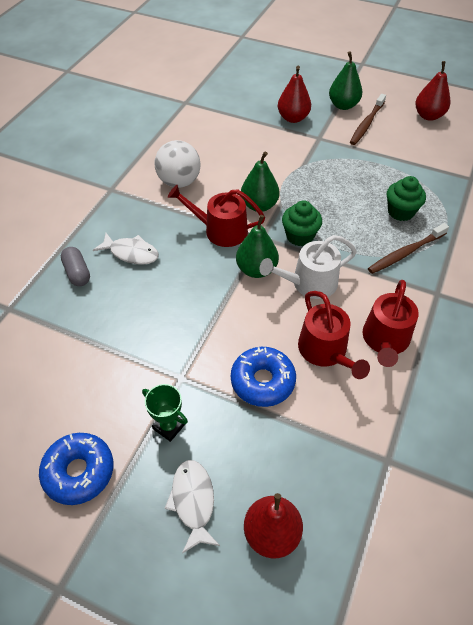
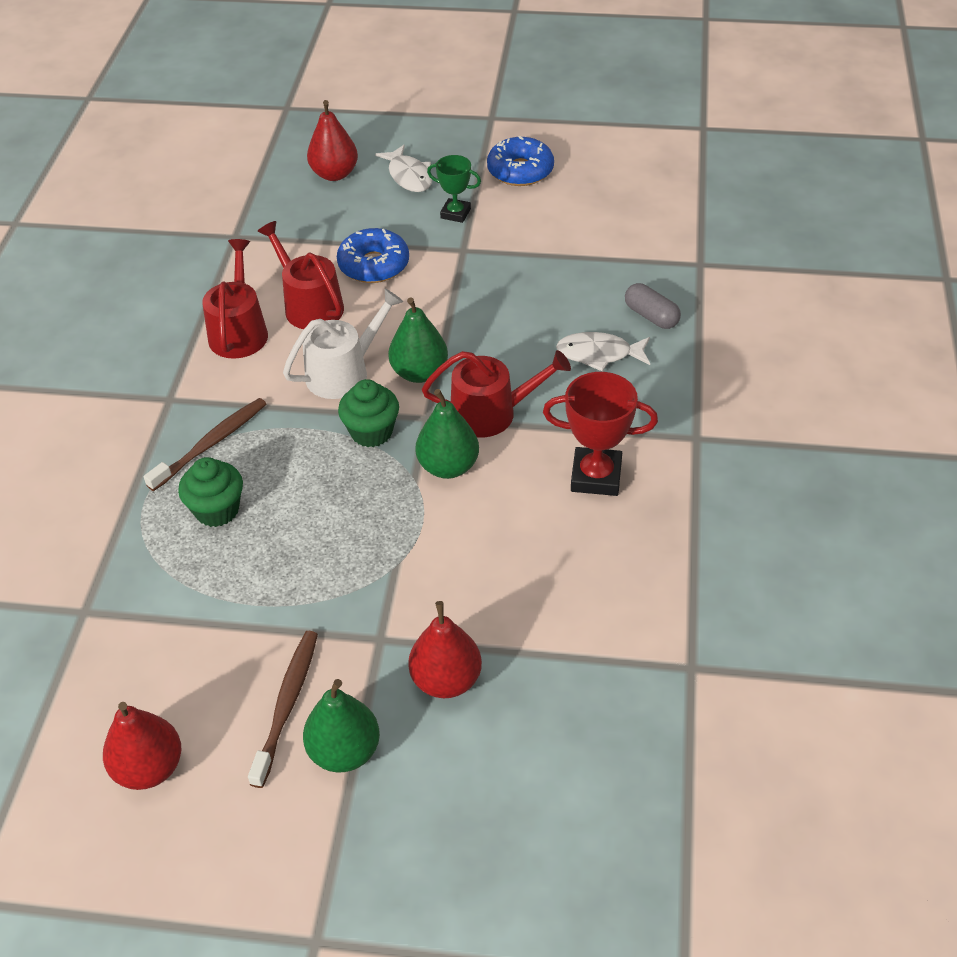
camera: 165 degrees right, 5 degrees down
white ball [155,140,201,188] -> red trophy [543,372,658,496]

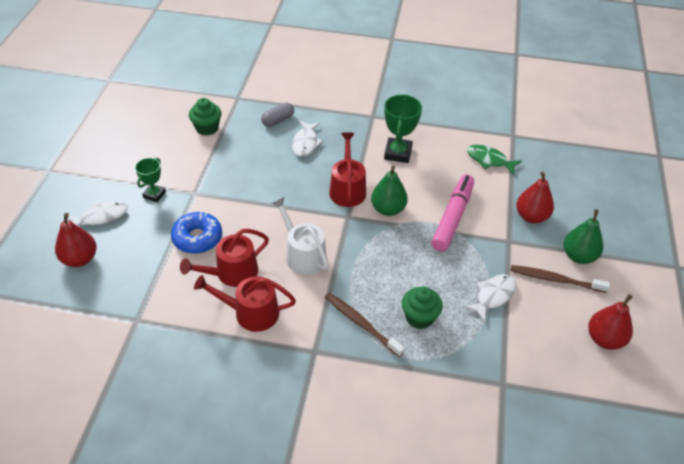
camera: 90 degrees left, 0 degrees up
green cupcake [338,379,399,447] -> green cupcake moved to [189,98,221,136]
green pear [388,297,448,383] -> none
blue donut [487,136,554,186] -> none
red trophy [543,372,658,496] -> green trophy [384,95,422,163]
none -> pink marker [431,175,474,252]
none -> white fish [464,274,516,322]
none -> green fish [467,145,522,175]

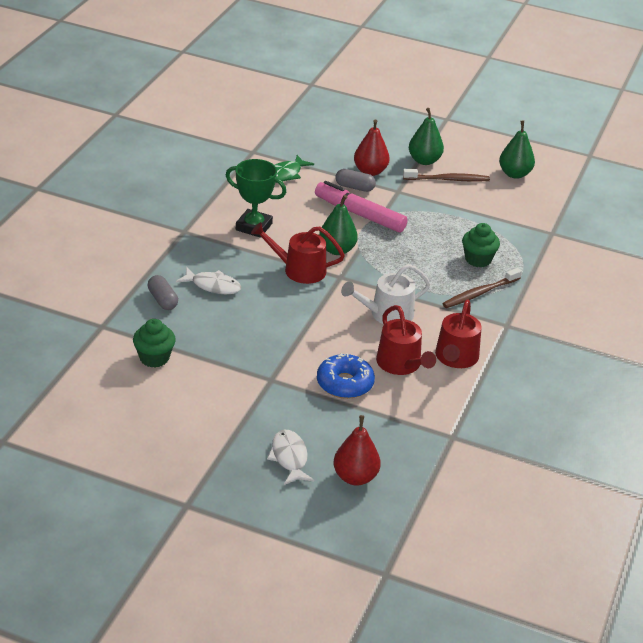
camera: 80 degrees left, 10 degrees down
green trophy [135,158,166,202] -> none
white fish [464,274,516,322] -> none
brown toothbrush [510,265,610,293] -> brown toothbrush turned 120 degrees counterclockwise [403,169,490,182]
red pear [588,294,633,350] -> green pear [499,121,535,179]
none -> grey capsule [335,169,376,192]

